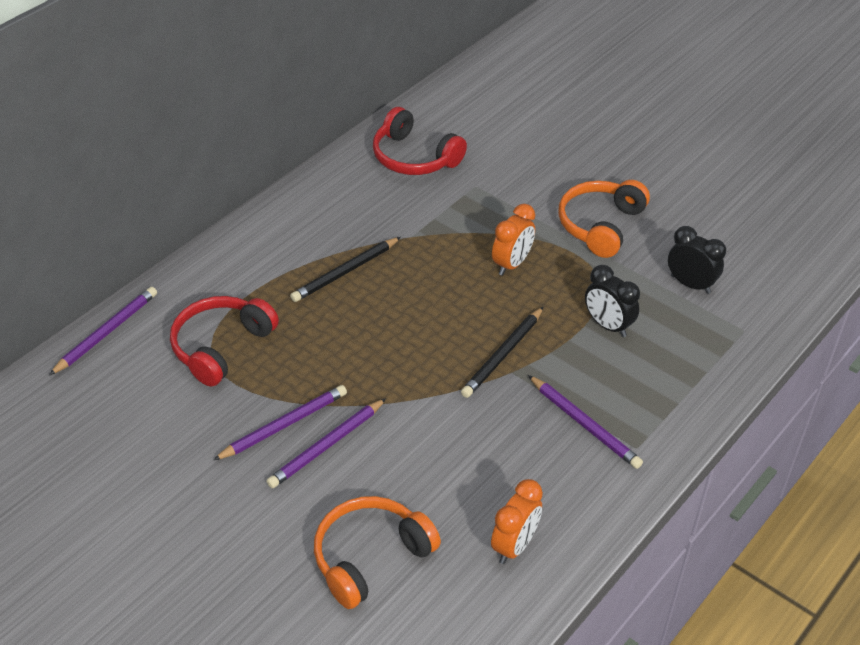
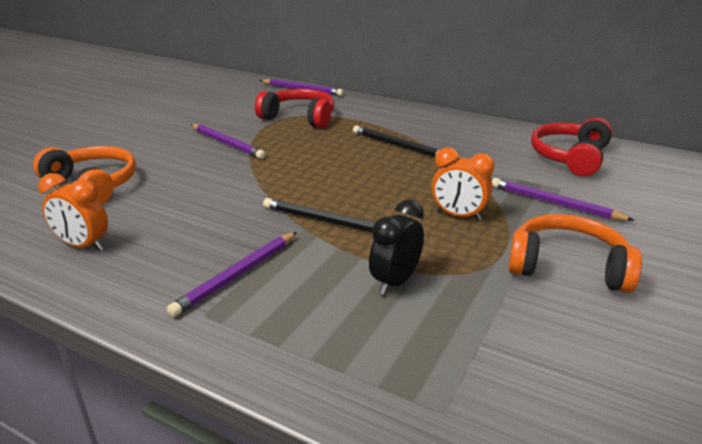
camera: 80 degrees right, 15 degrees down
purple pencil [266,398,386,488] -> purple pencil moved to [492,178,635,221]
black clock [668,226,726,294] -> none

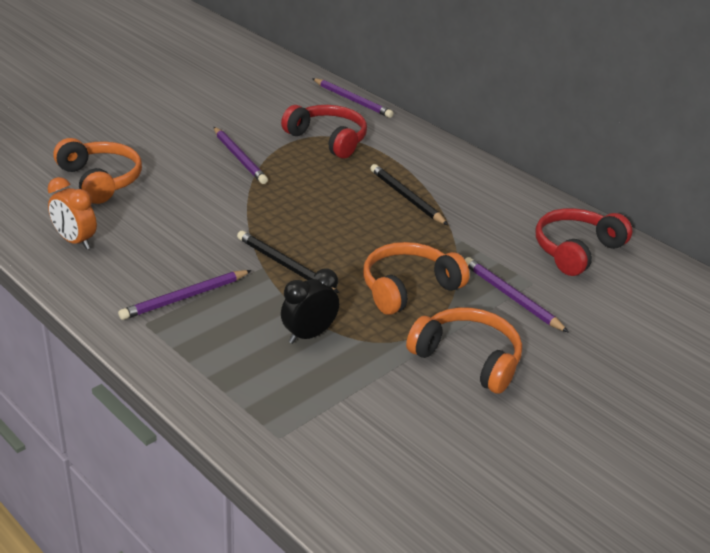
camera: 15 degrees right, 5 degrees up
orange clock [432,147,495,221] -> orange headphones [363,242,470,315]

